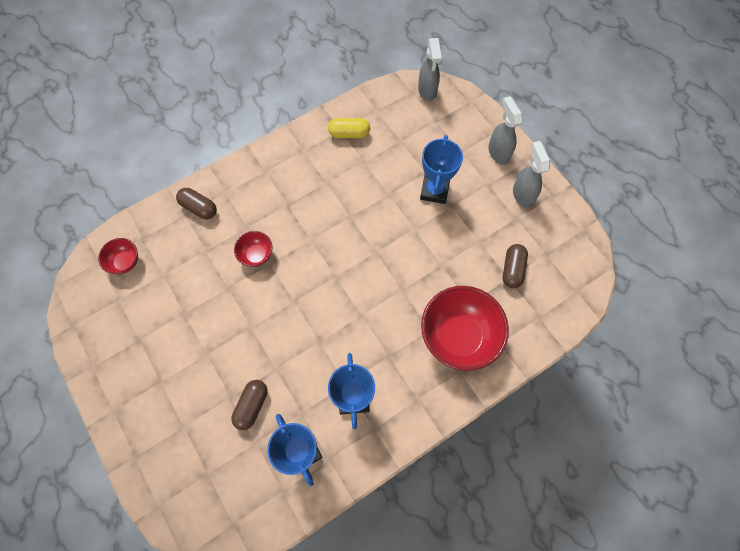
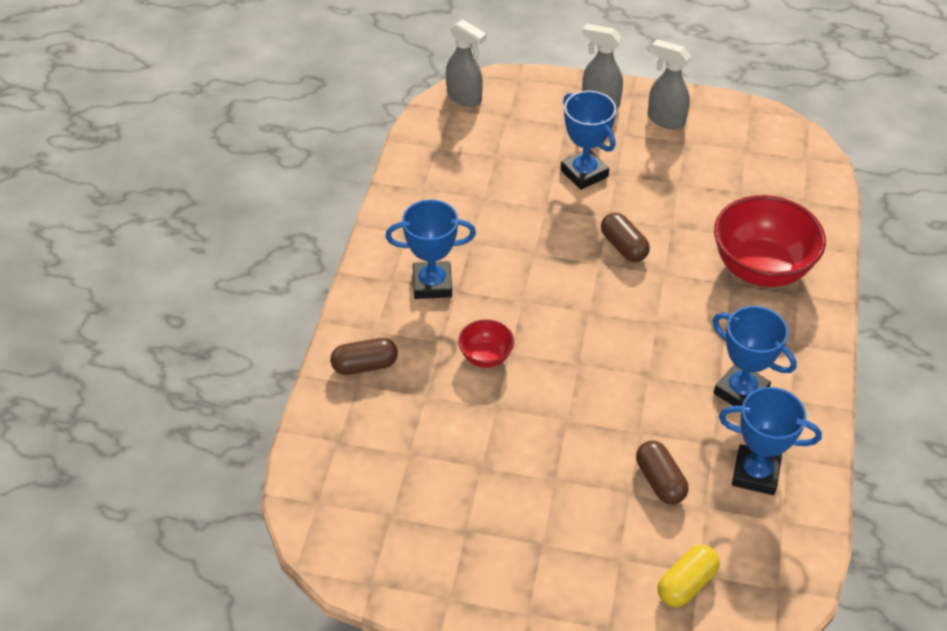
camera: 45 degrees left, 20 degrees down
red bowl [98,238,138,274] -> none
yellow capsule [328,118,370,138] -> yellow capsule moved to [658,545,720,607]
brown capsule [503,244,528,288] -> brown capsule moved to [601,212,650,262]
none -> blue trophy [385,200,476,299]

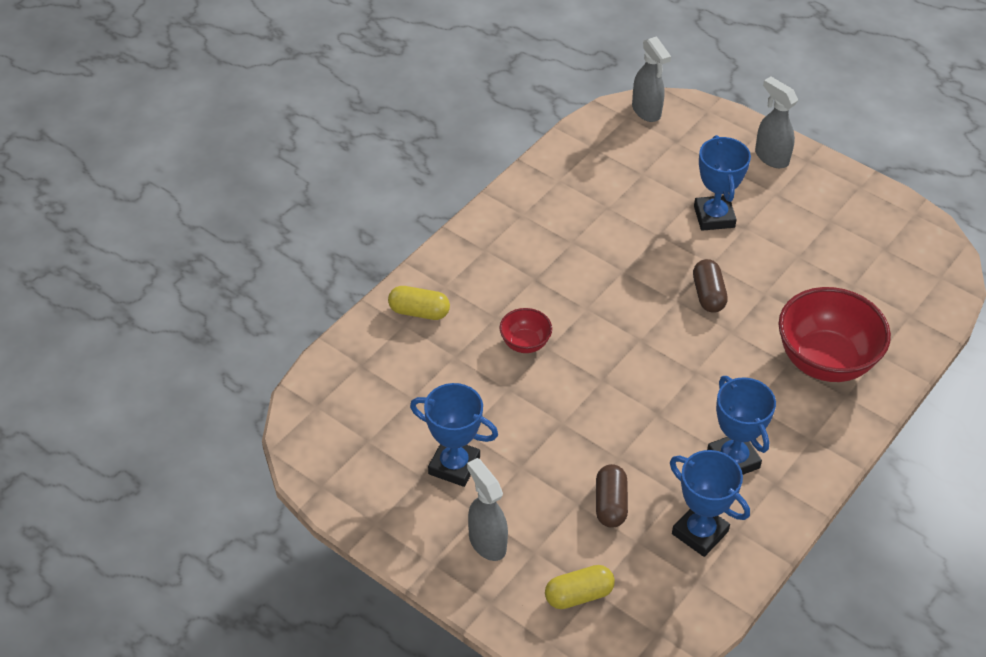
camera: 25 degrees right, 0 degrees up
brown capsule [330,338,398,375] -> yellow capsule [388,286,450,320]
blue trophy [385,200,476,299] -> blue trophy moved to [410,383,498,487]
grey spray bottle [648,39,691,129] -> grey spray bottle moved to [467,458,508,561]

